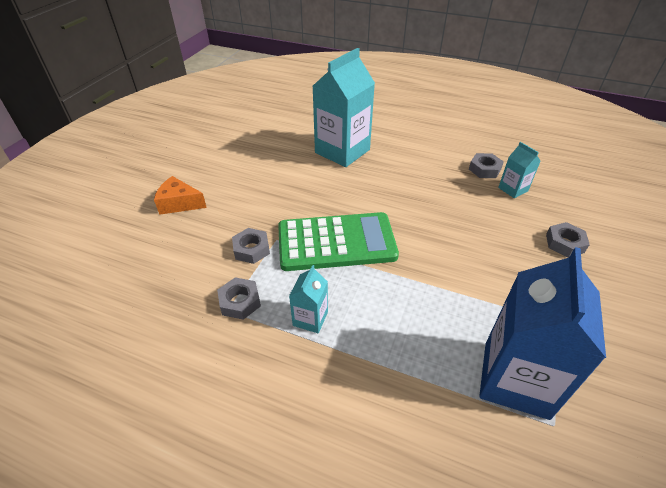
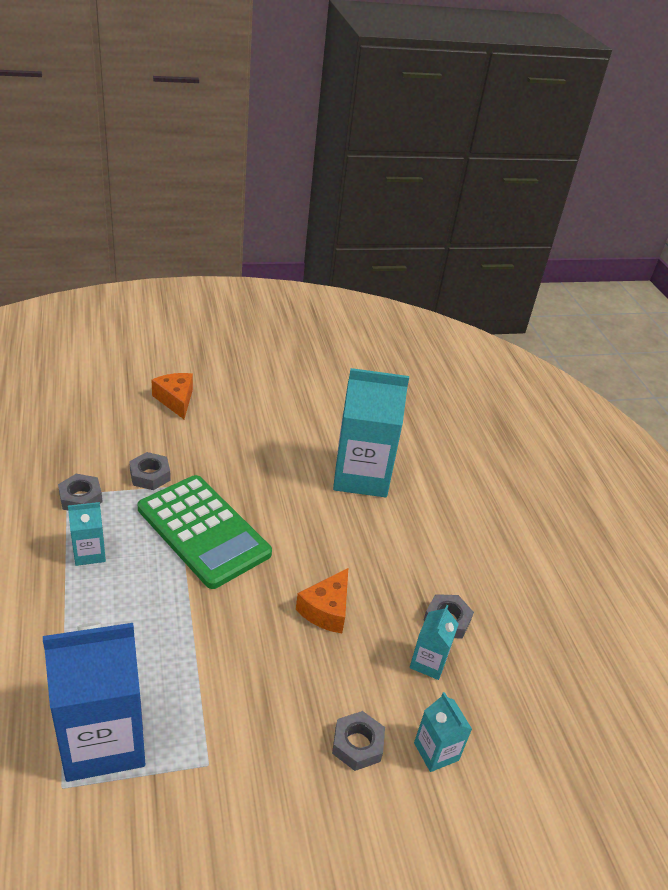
camera: 50 degrees right, 5 degrees down
none -> orange cheese [296,568,348,633]
none -> turquoise carton [414,692,472,772]

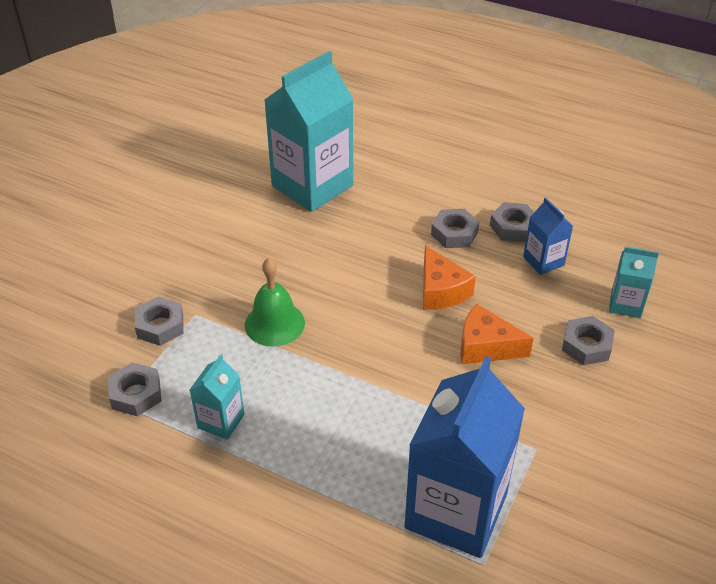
camera: 45 degrees left, 5 degrees up
green calculator [138,475,272,589] -> green bell [245,258,305,347]
orange cheese [152,373,193,419] -> orange cheese moved to [461,304,534,364]
turquoise carton [410,605,459,680] -> blue carton [523,198,573,275]
none -> grey nut [431,209,479,248]

